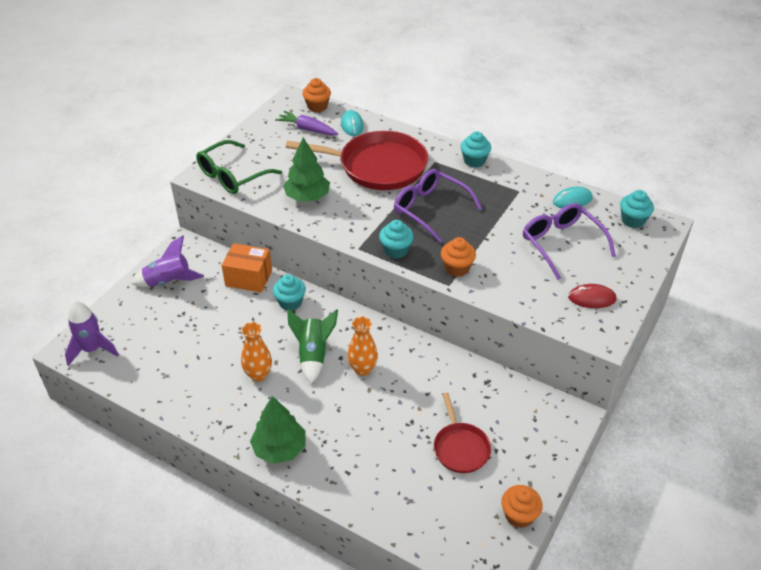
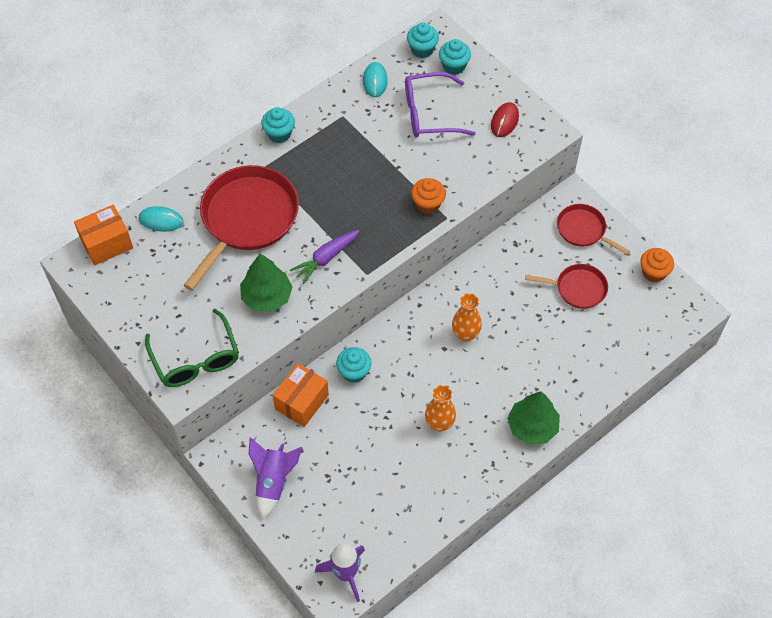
camera: 70 degrees left, 15 degrees up
purple carrot [275,111,338,136] -> purple carrot moved to [290,230,360,284]
green rocket [287,309,338,384] -> none
orange cupcake [302,78,331,112] -> orange box [74,205,133,266]
turquoise cupcake [379,220,414,259] -> turquoise cupcake moved to [439,39,471,75]
purple glasses [394,169,482,243] -> none
none -> red pan [557,204,630,255]

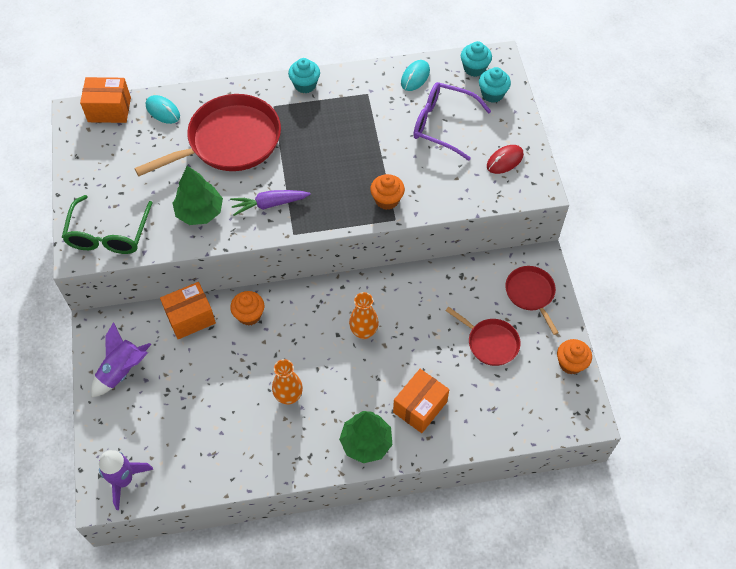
camera: 30 degrees right, 0 degrees up
turquoise cupcake [336,347,371,383] -> orange cupcake [230,291,265,325]
none -> orange box [393,369,449,433]

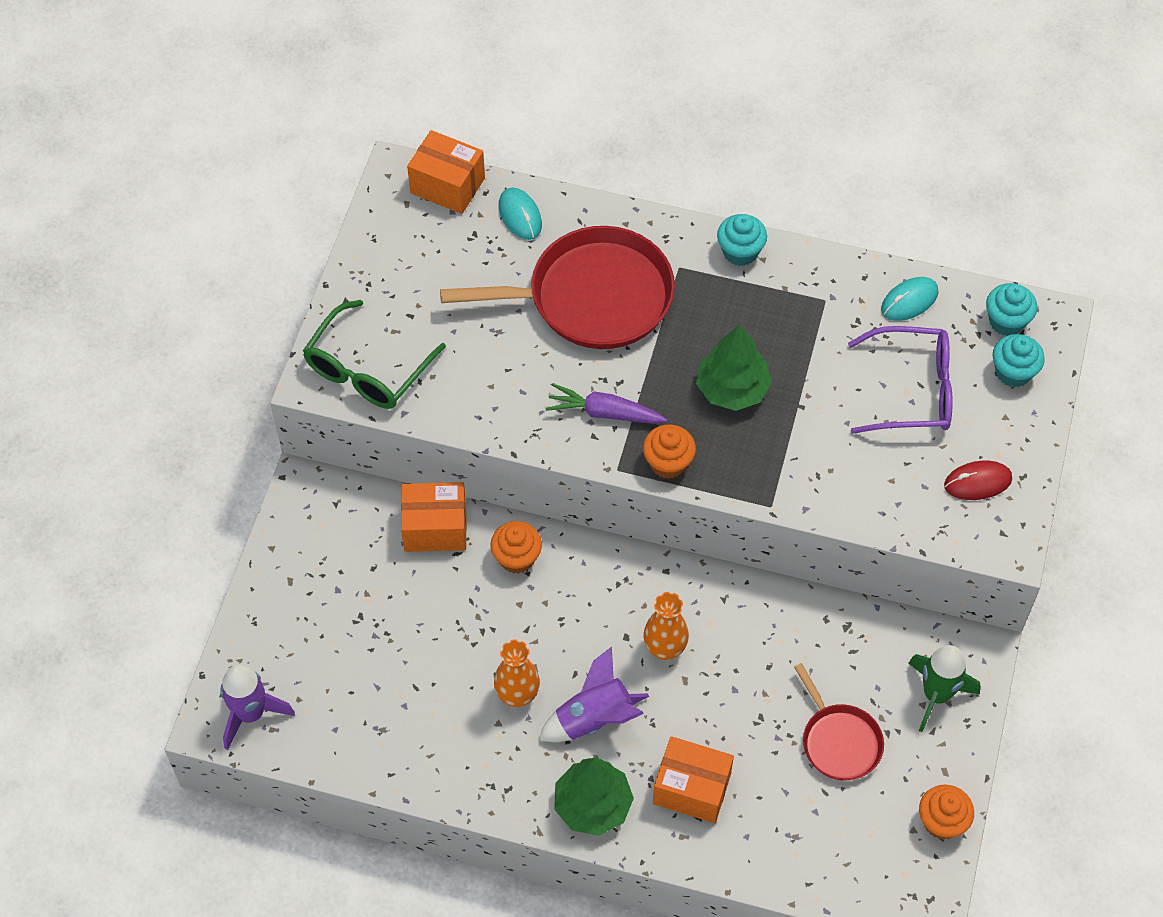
camera: 25 degrees right, 0 degrees up
purple rocket [91,322,151,397] -> purple rocket moved to [539,647,649,742]
green tree [173,166,223,225] -> green tree moved to [696,325,772,411]
orange cupcake [370,174,405,210] -> orange cupcake moved to [643,425,696,479]
orange box [393,369,449,433] -> orange box turned 45 degrees clockwise [653,736,734,823]
purple glasses [413,82,491,160] -> purple glasses turned 135 degrees clockwise [848,326,953,434]
red pan [505,266,559,335] -> green rocket [908,645,980,732]

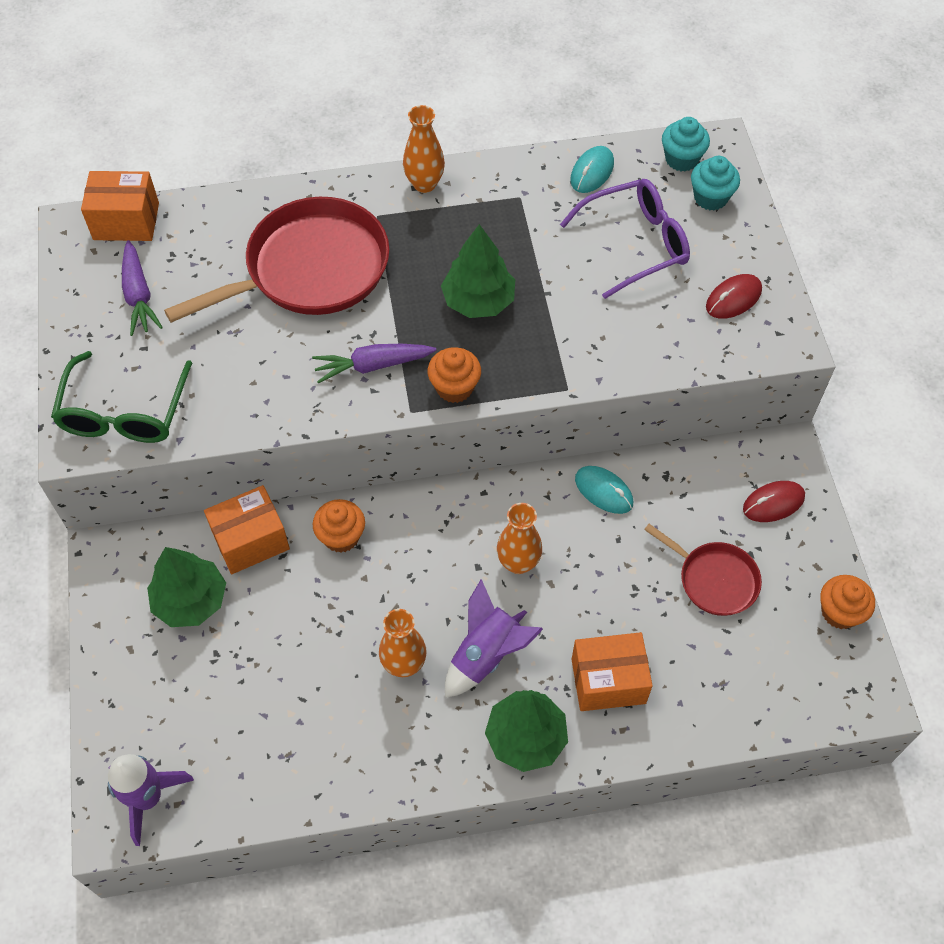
camera: 25 degrees left, 0 degrees up
turquoise mouse [499,188,542,240] -> turquoise mouse moved to [575,466,633,514]
turquoise cupcake [717,214,767,266] -> orange vase [403,105,445,193]
green rocket [908,645,980,732] -> red mouse [743,481,805,522]
none -> purple carrot [122,240,163,336]
none -> green tree [147,547,226,627]

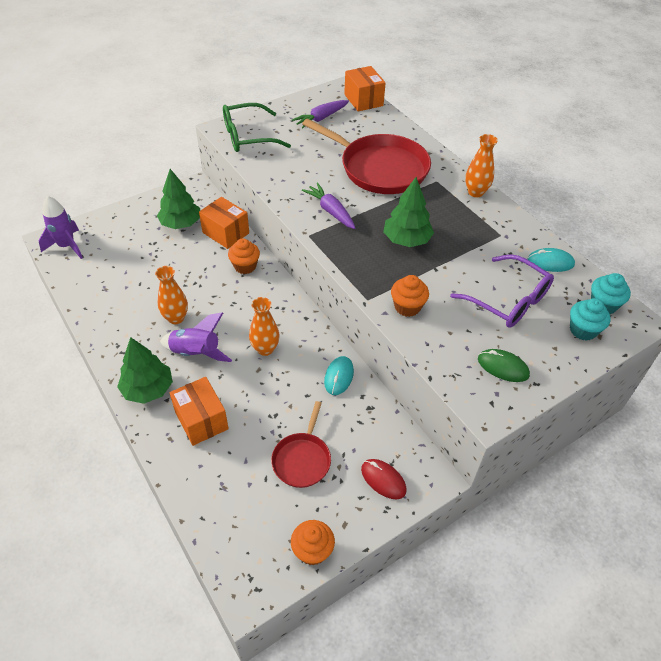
camera: 65 degrees right, 10 degrees down
orange cupcake [428,347,481,403] -> orange cupcake moved to [391,275,429,317]
red mouse [706,274,762,319] -> green mouse [478,349,530,382]

